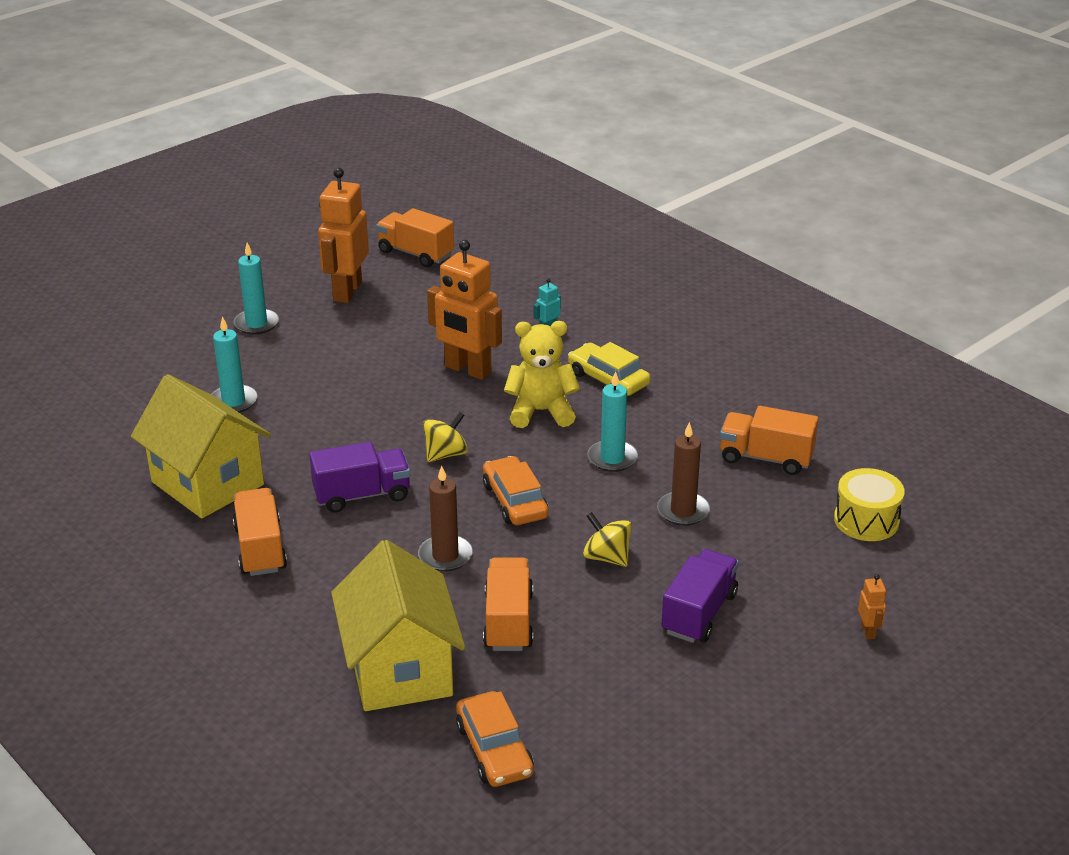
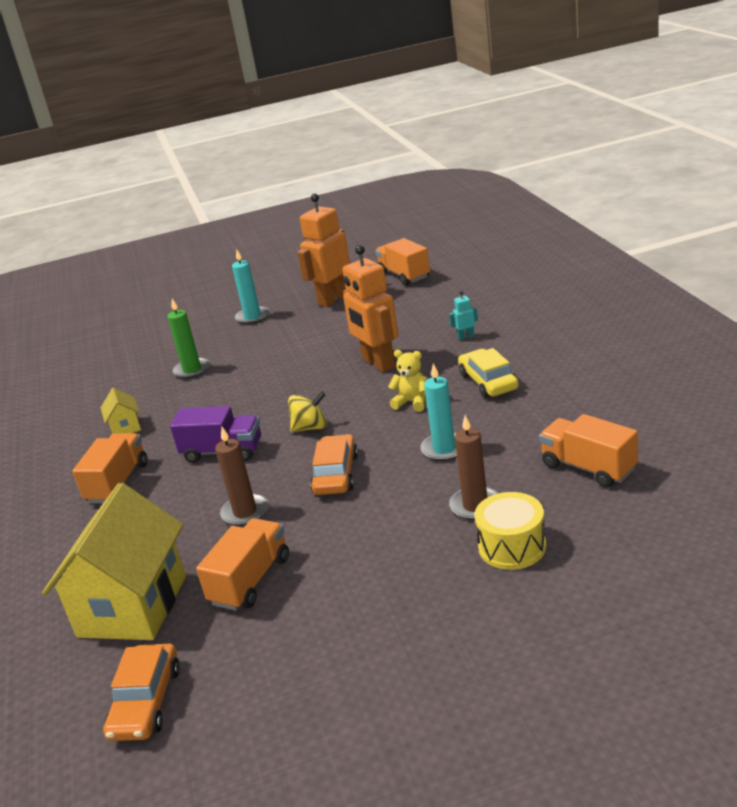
camera: 30 degrees right, 5 degrees down
yellow house [131,374,271,518] -> yellow house [101,388,141,434], size x0.43
turquoise candle [211,316,258,413] -> green candle [167,299,210,379]
yellow teddy bear [504,321,580,428] -> yellow teddy bear [388,350,427,412], size x0.63
yellow spinning top [583,512,632,567] -> none
purple truck [661,549,739,643] -> none
yellow drum [834,468,905,541] -> yellow drum moved to [474,492,546,570]
orange robot [858,574,886,640] -> none

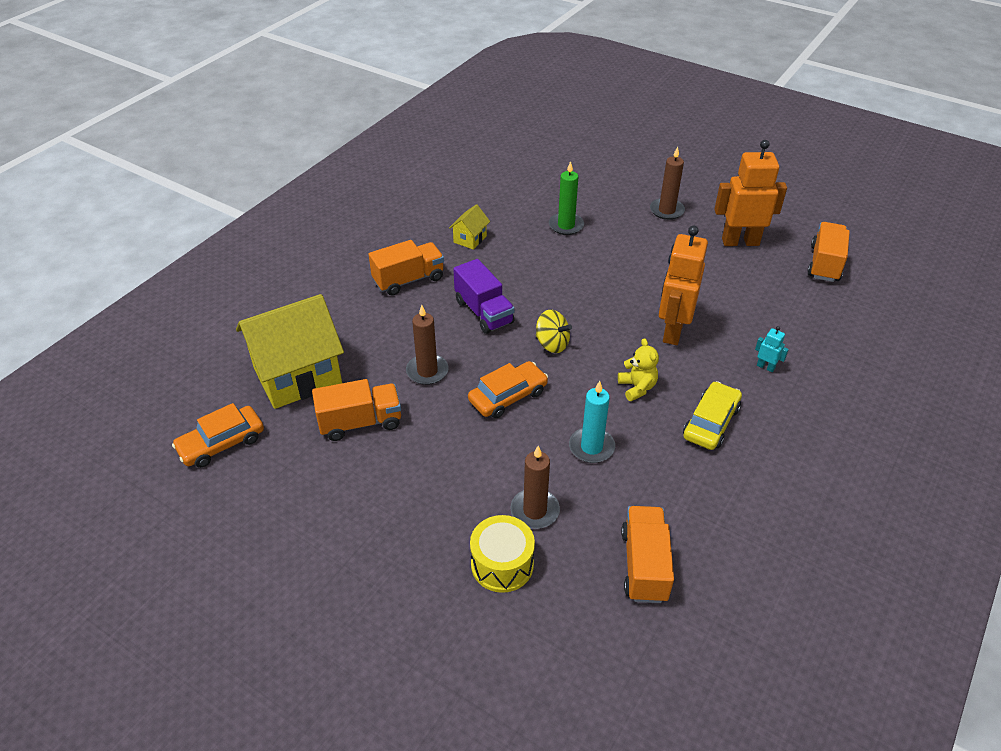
camera: 45 degrees right, 15 degrees up
turquoise candle [232,250,270,324] -> brown candle [650,147,685,220]

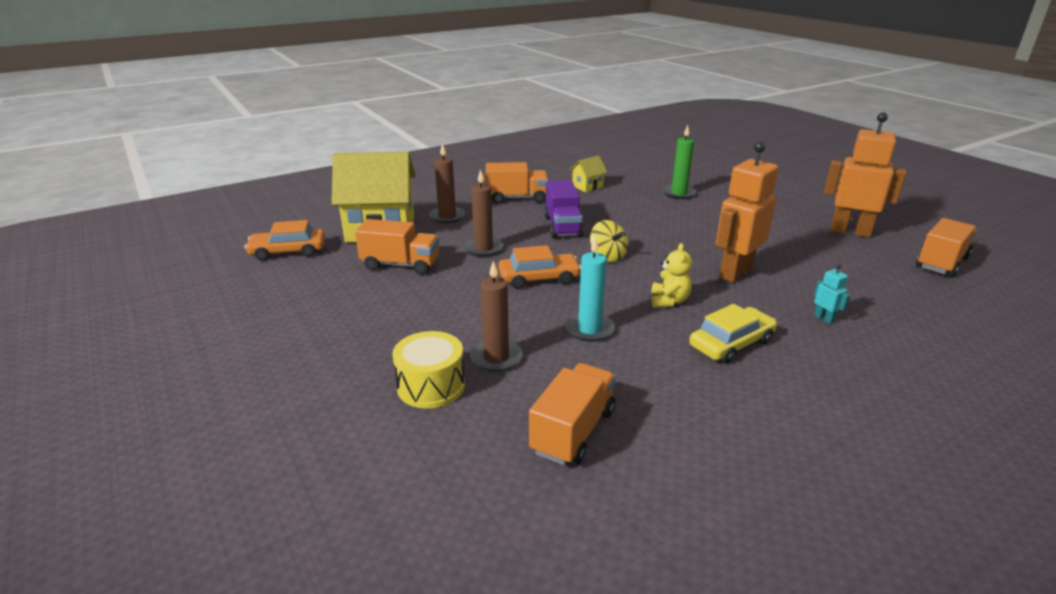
camera: 25 degrees right, 15 degrees down
brown candle [650,147,685,220] -> brown candle moved to [429,144,465,223]

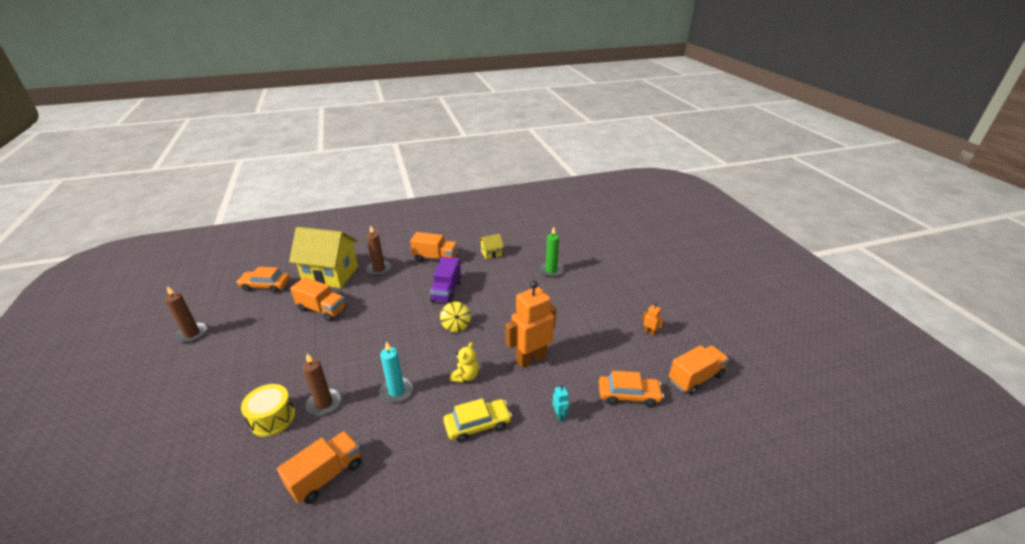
camera: 15 degrees right, 5 degrees up
brown candle [464,169,503,257] -> brown candle moved to [165,286,207,343]
orange car [498,245,581,289] -> orange car moved to [599,371,664,407]
orange robot [824,113,907,238] -> orange robot [642,303,664,336], size x0.41

